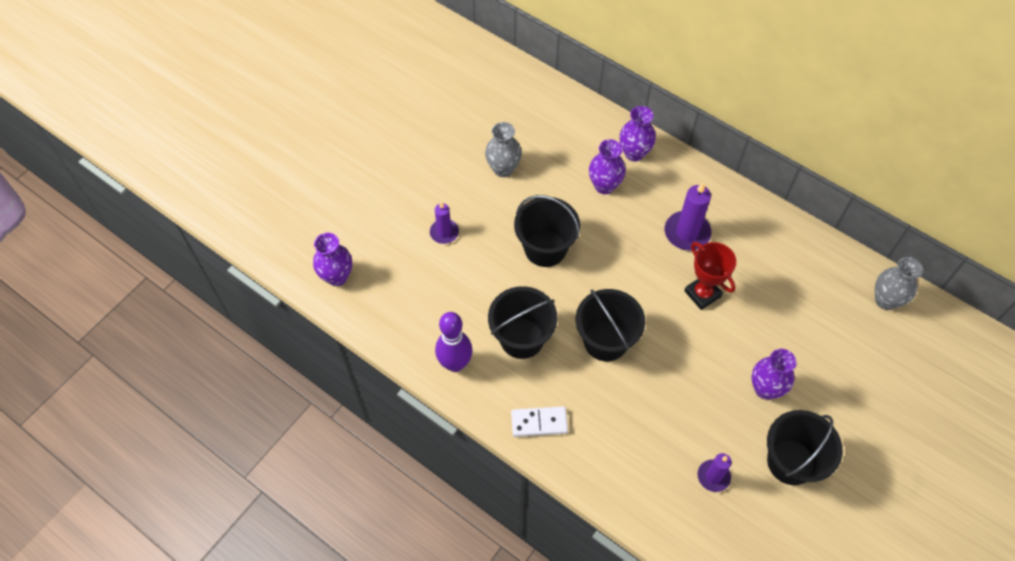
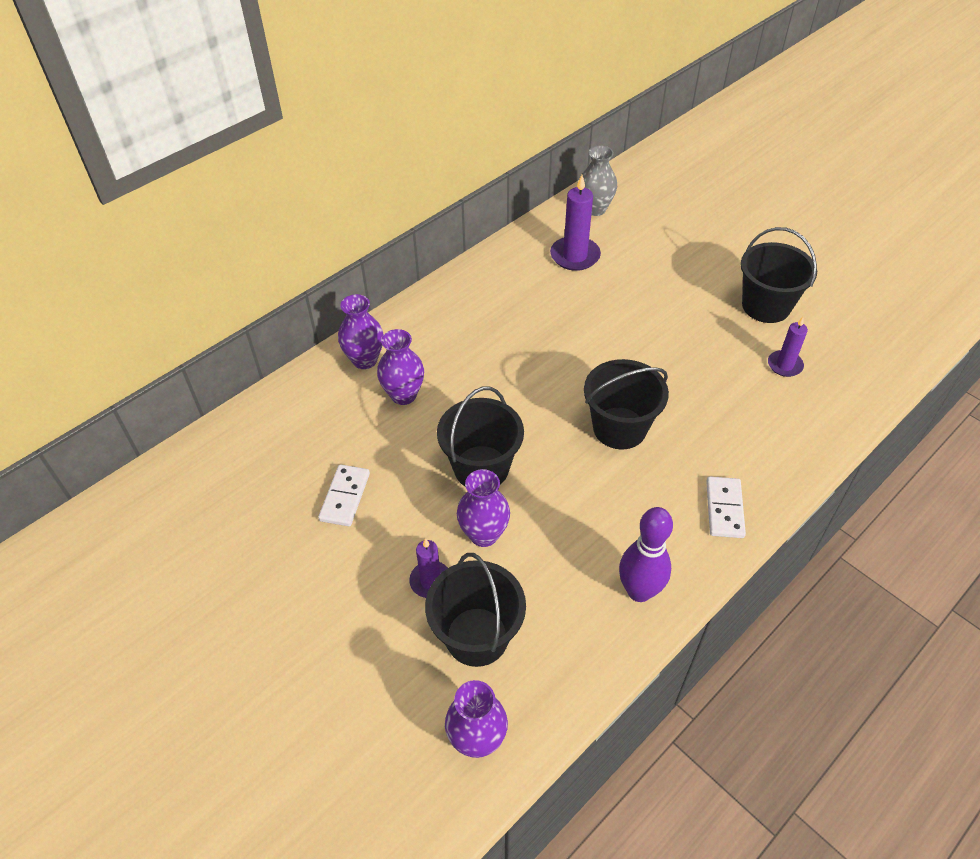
camera: 80 degrees left, 10 degrees down
grey vase [485,122,522,177] -> white domino [318,464,370,526]
black bucket [488,286,558,359] -> black bucket moved to [425,553,526,667]
purple candle [665,182,712,251] -> purple candle moved to [550,175,601,271]
red trophy [684,242,736,310] -> none
purple vase [752,349,797,400] -> purple vase moved to [457,469,510,547]

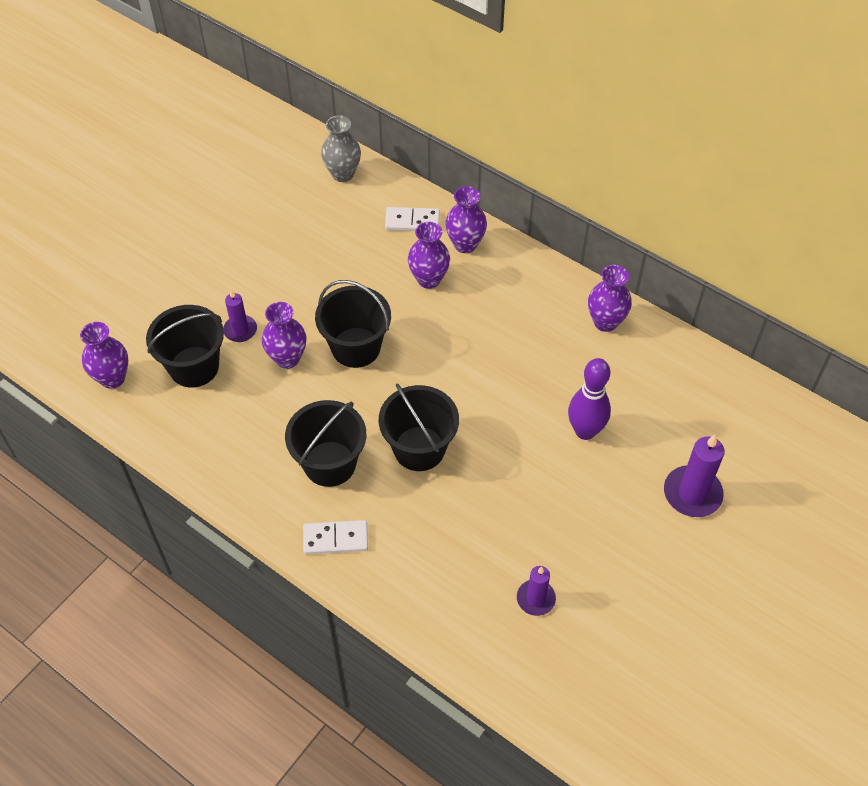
camera: 80 degrees right, 5 degrees up
white domino [318,464,370,526] -> white domino moved to [385,207,440,231]
purple candle [550,175,601,271] -> purple candle moved to [664,435,725,517]
grey vase [582,145,617,216] -> grey vase moved to [321,115,361,182]
purple bowling pin [619,507,673,602] -> purple bowling pin moved to [568,358,611,440]
black bucket [741,227,817,323] -> black bucket moved to [285,400,366,487]
none -> purple vase [588,265,632,332]

